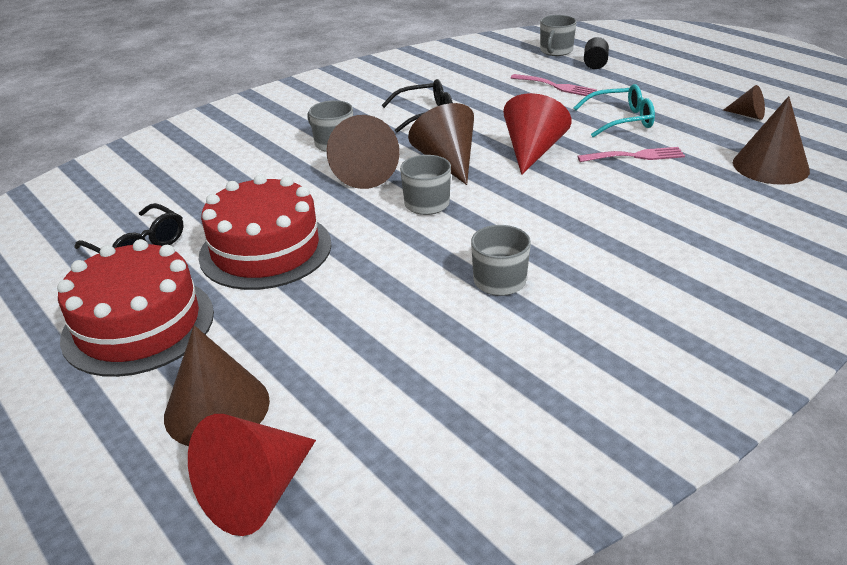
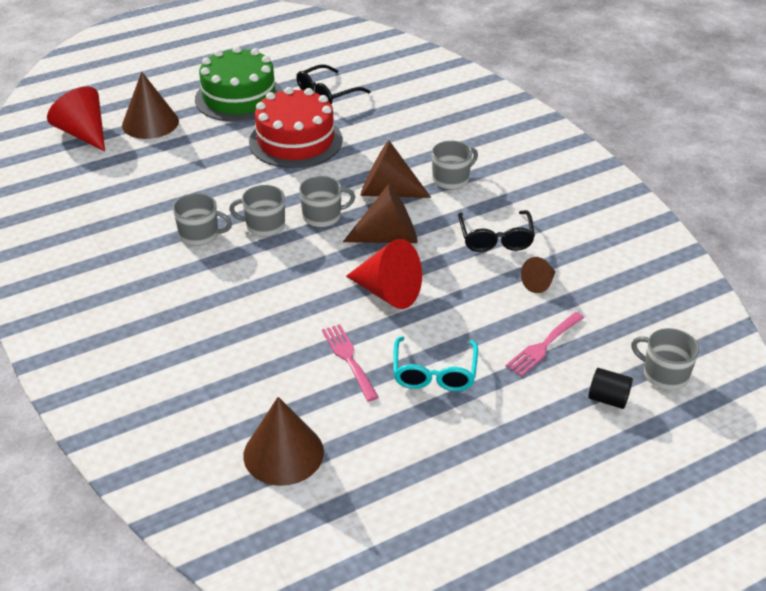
camera: 100 degrees right, 5 degrees up
red cake [57,239,214,377] -> green cake [195,46,283,122]
pink fork [578,147,685,162] -> pink fork turned 150 degrees clockwise [322,324,379,401]
brown cone [723,85,765,120] -> brown cone moved to [521,257,556,293]
none -> grey mug [229,185,285,237]

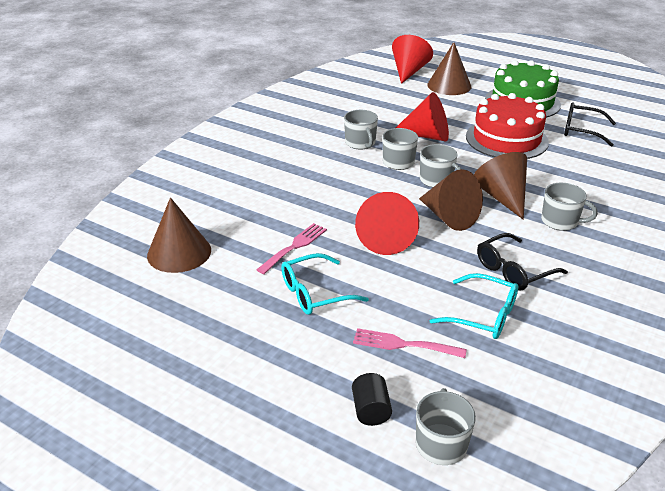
camera: 60 degrees right, 5 degrees down
brown cone [521,257,556,293] -> turquoise glasses [430,273,518,339]
none -> red cone [396,92,449,141]

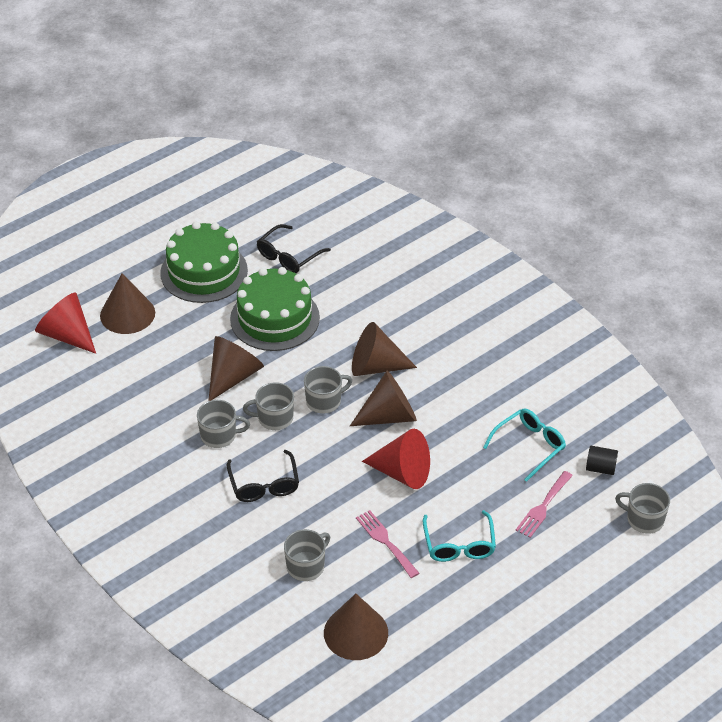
camera: 70 degrees left, 10 degrees up
black cylinder [352,373,392,426] -> black cylinder moved to [586,446,618,475]
red cone [396,92,449,141] -> brown cone [208,336,264,401]
red cake [466,93,549,159] -> green cake [230,267,320,351]
black glasses [477,233,568,291] -> black glasses moved to [227,450,299,502]
grey mug [541,183,598,231] -> grey mug moved to [284,529,330,581]

